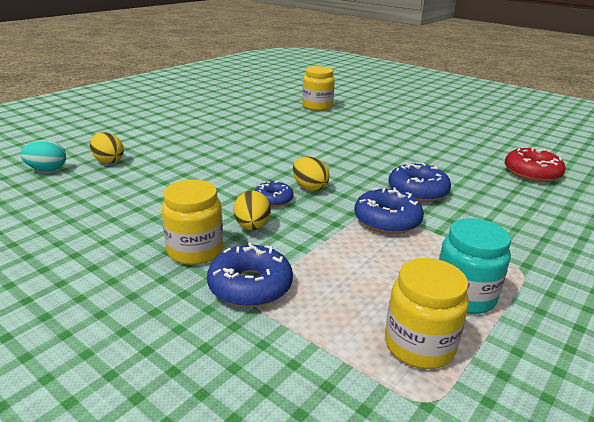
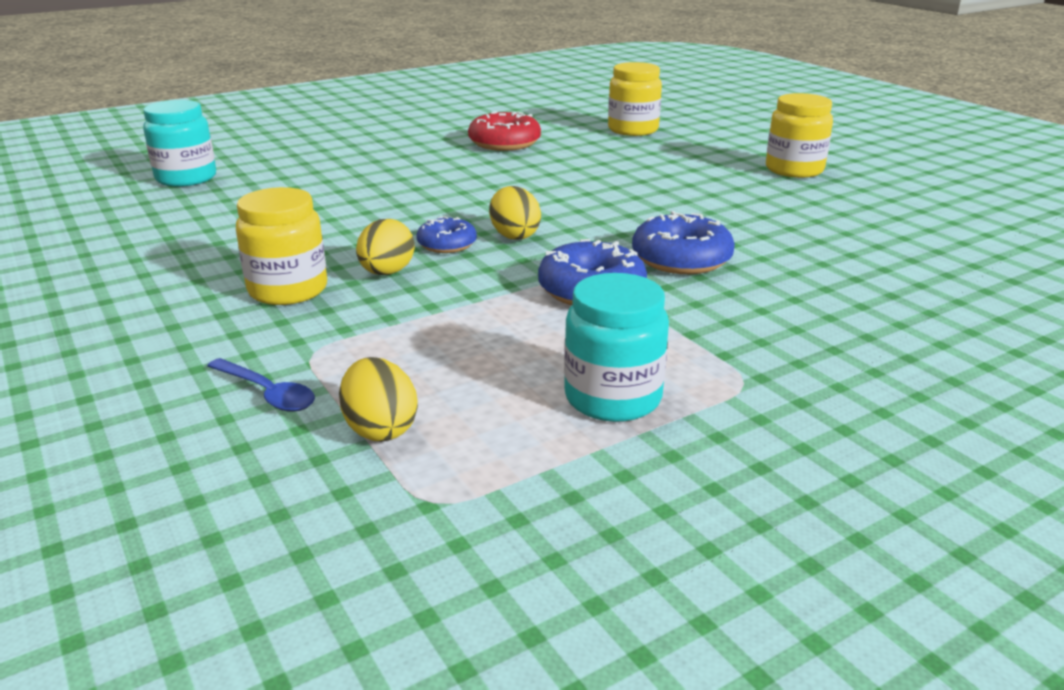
camera: 20 degrees right, 0 degrees up
turquoise egg [20,140,66,171] -> turquoise jar [143,100,216,187]
yellow egg [90,132,124,164] -> yellow egg moved to [339,357,418,442]
blue donut [207,242,293,307] -> none
yellow jar [385,258,469,369] -> yellow jar moved to [766,93,833,178]
red donut [505,147,566,182] -> red donut moved to [468,111,541,151]
none -> blue spoon [207,358,315,412]

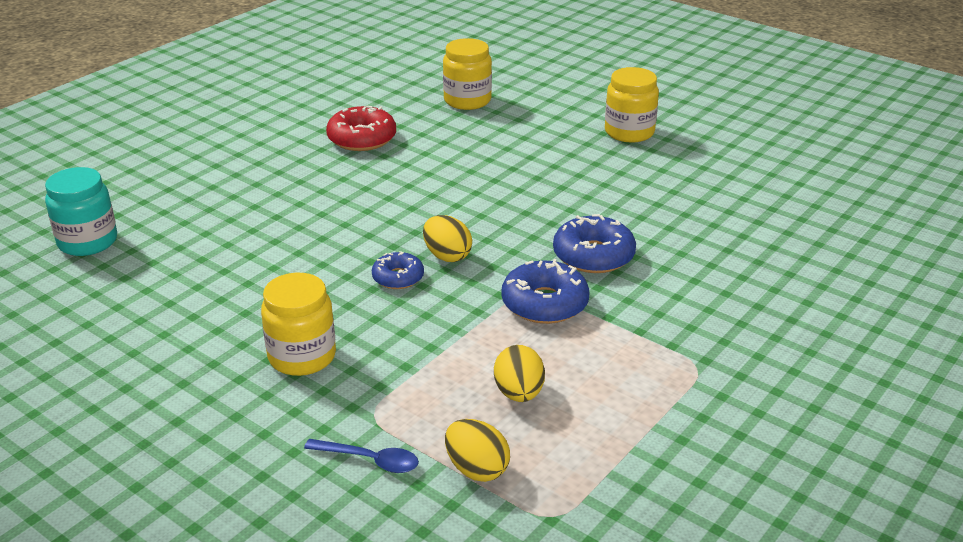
camera: 20 degrees left, 5 degrees up
yellow egg [356,219,415,275] -> yellow egg moved to [494,345,545,402]
turquoise jar [564,273,669,422] -> none

